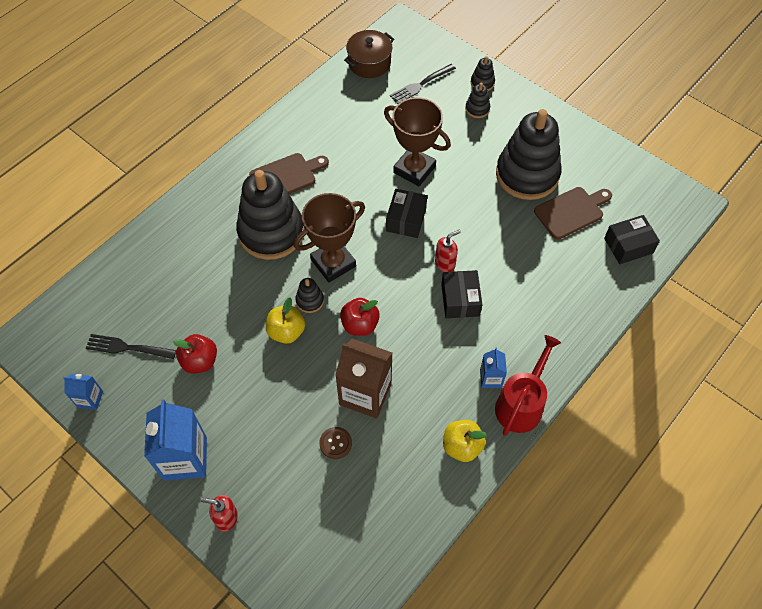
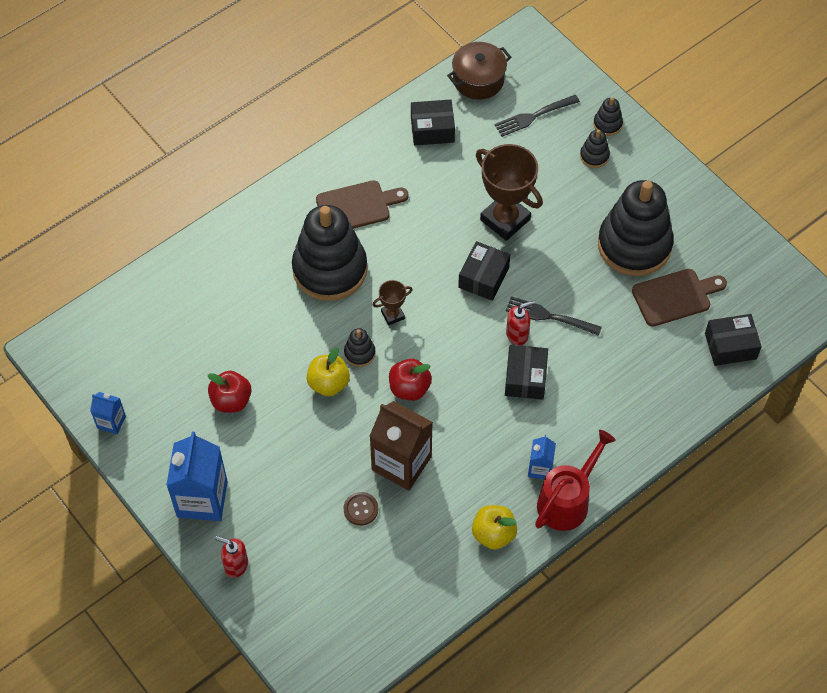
camera: 10 degrees right, 0 degrees up
black fork [86,334,176,359] -> black fork moved to [506,296,602,336]
brown trophy [294,193,365,283] -> brown trophy [373,280,413,325], size x0.49
none -> black box [411,99,455,145]

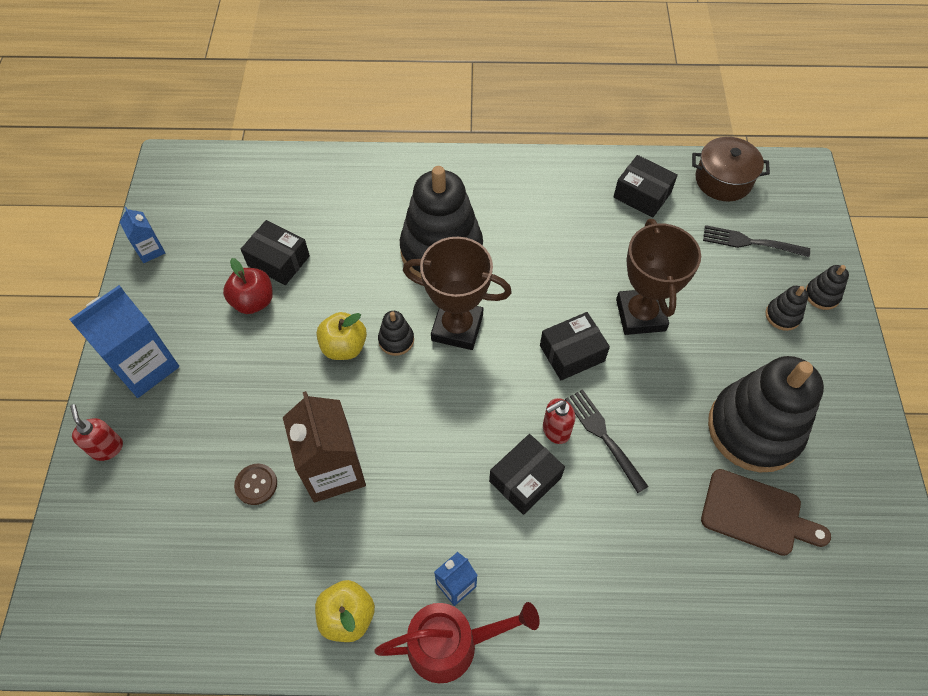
camera: 40 degrees right, 0 degrees up
brown cutting board [316,180,409,229] -> none
brown trophy [373,280,413,325] -> brown trophy [403,237,512,350], size x2.06
red apple [389,359,432,401] -> none
red soap dispenser [506,301,535,345] -> red soap dispenser turned 135 degrees clockwise [543,398,575,444]
black box [705,314,762,366] -> black box moved to [241,220,310,285]

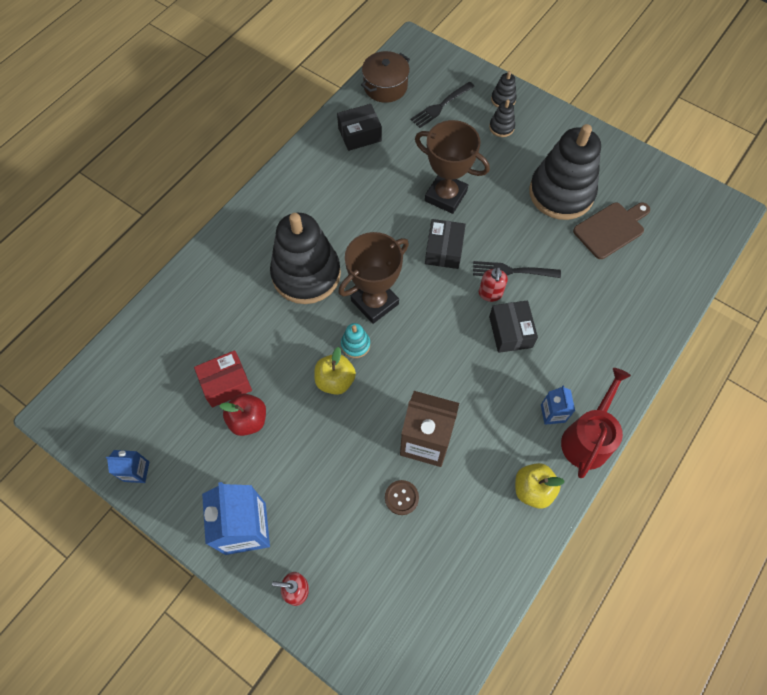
camera: 55 degrees left, 5 degrees up
black box [241,220,310,285] -> red box [194,350,252,407]
black stacking toy [378,311,414,356] -> turquoise stacking toy [341,323,370,358]

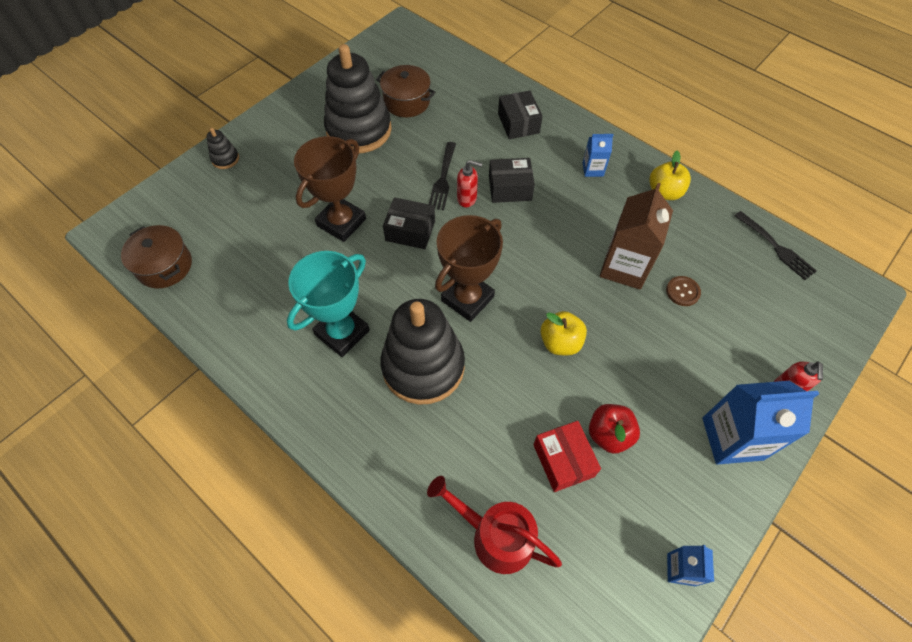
camera: 85 degrees left, 5 degrees down
black box [337,104,382,151] -> black box moved to [498,91,543,139]
brown trophy [338,232,409,324] -> brown trophy turned 75 degrees clockwise [435,215,503,322]
turquoise stacking toy [341,323,370,358] -> none
black fork [411,82,475,128] -> black fork moved to [735,211,817,280]
black stacking toy [489,100,515,137] -> none
red watering can [561,368,631,478] -> red watering can moved to [427,476,562,574]
brown cutting board [573,203,650,259] -> brown pot [376,65,436,117]
none -> turquoise trophy [287,251,370,357]

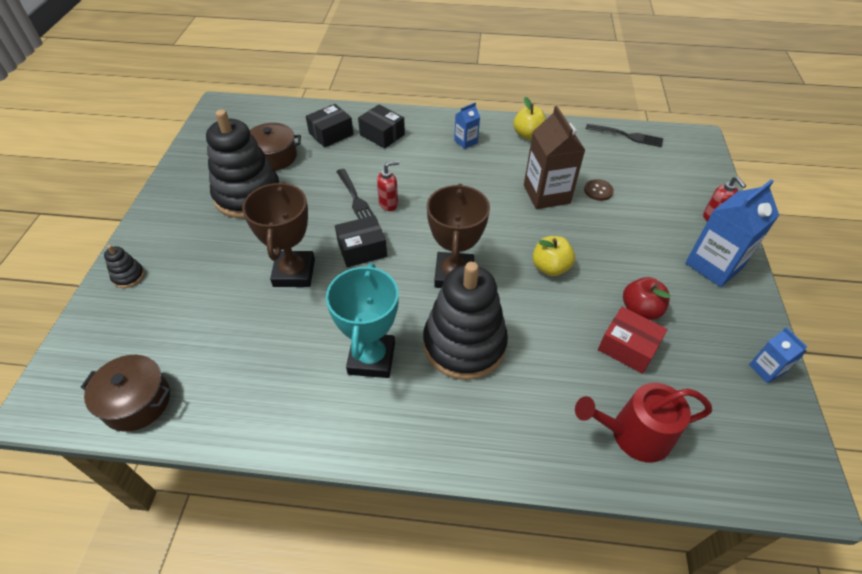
camera: 35 degrees left, 10 degrees down
black box [489,158,535,203] -> black box moved to [306,104,354,148]

